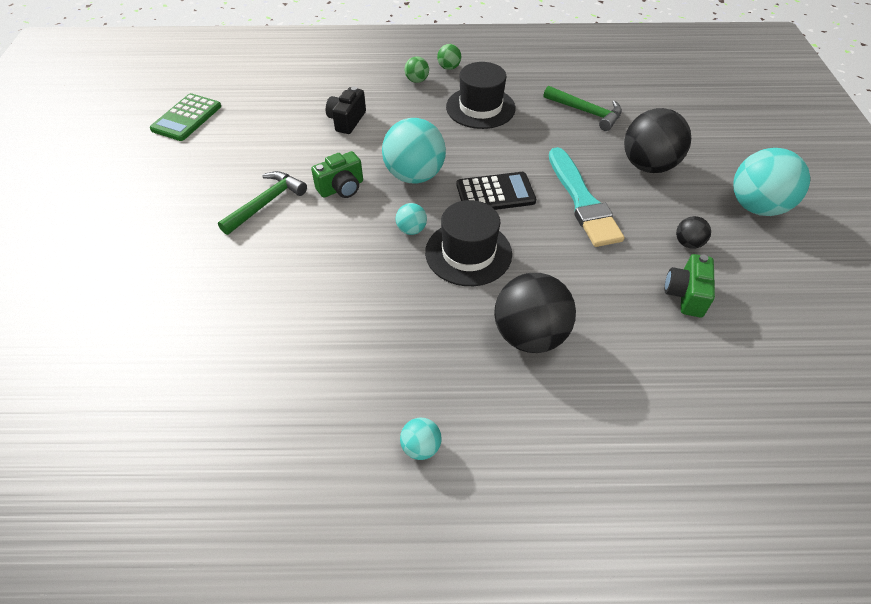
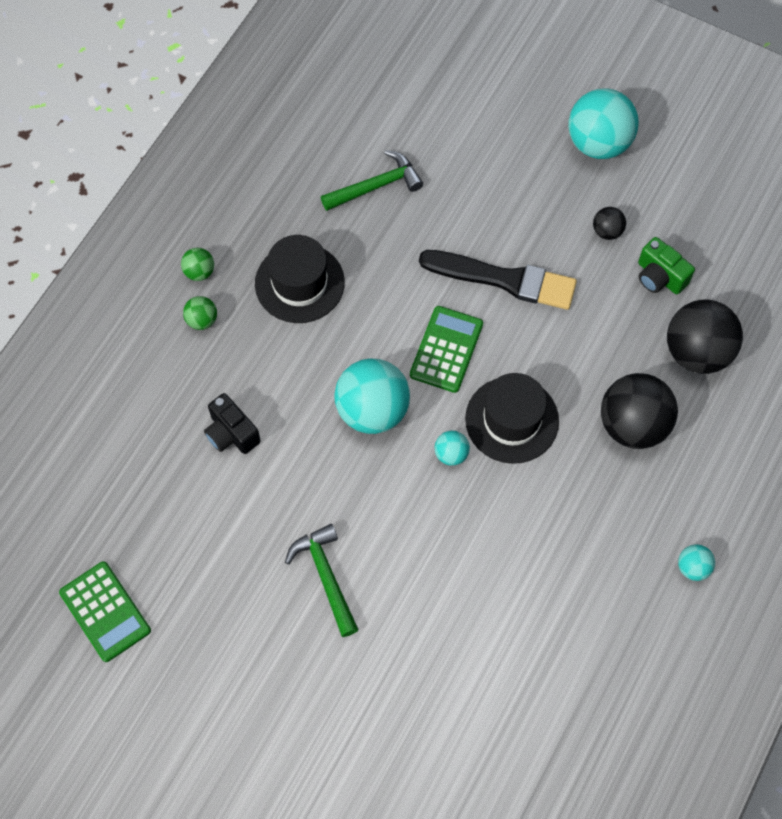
camera: 60 degrees left, 15 degrees up
green camera [311,151,363,198] -> none
black calculator [457,172,536,210] -> green calculator [410,306,483,393]
turquoise brush [549,147,624,247] -> black brush [419,250,577,310]
black ball [624,108,691,173] -> black ball moved to [667,300,743,374]

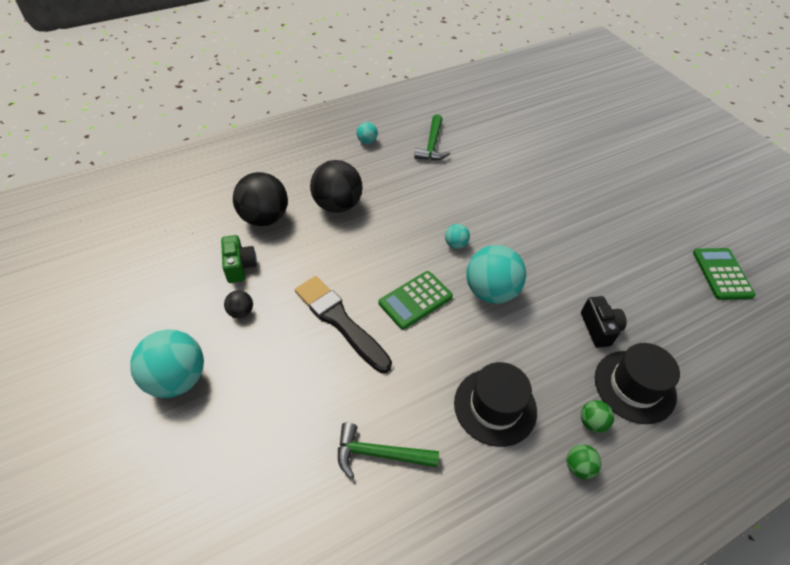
camera: 150 degrees left, 15 degrees down
green hammer [285,524,359,637] -> green hammer moved to [414,114,450,160]
black hat [465,373,559,464] -> black hat moved to [595,343,680,424]

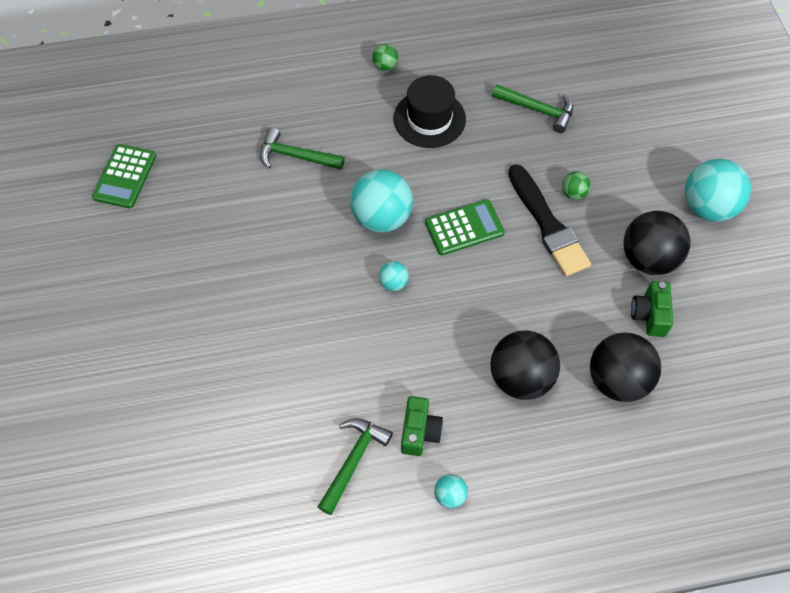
camera: 160 degrees left, 10 degrees up
black ball [224,290,253,318] -> black ball [623,211,690,275], size x2.15
black camera [581,296,627,348] -> green hammer [260,128,345,170]
green ball [581,400,614,433] -> green ball moved to [562,171,591,200]
black hat [595,343,680,424] -> none
none -> green camera [401,396,443,456]

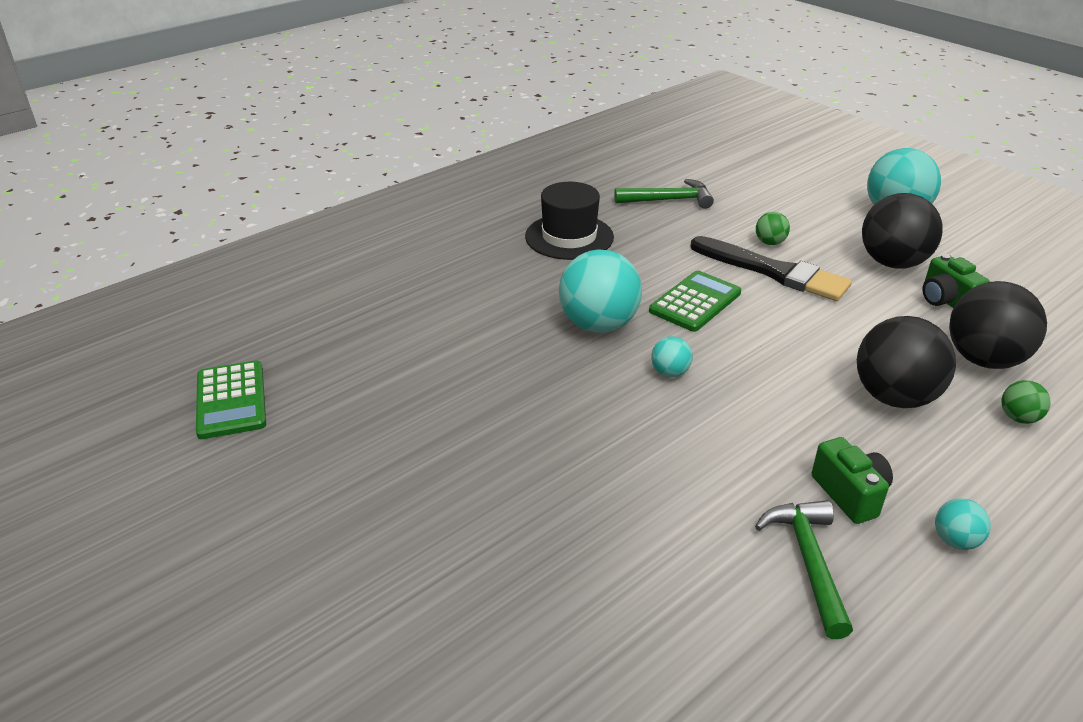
camera: 30 degrees left, 25 degrees down
green hammer [260,128,345,170] -> none
green ball [372,44,398,71] -> green ball moved to [1002,380,1050,424]

